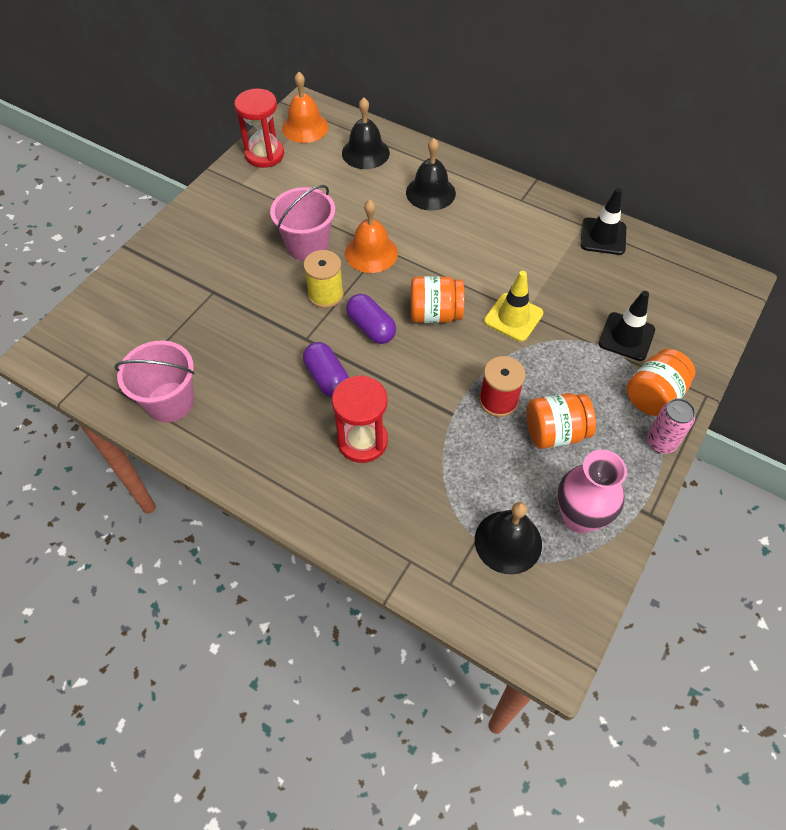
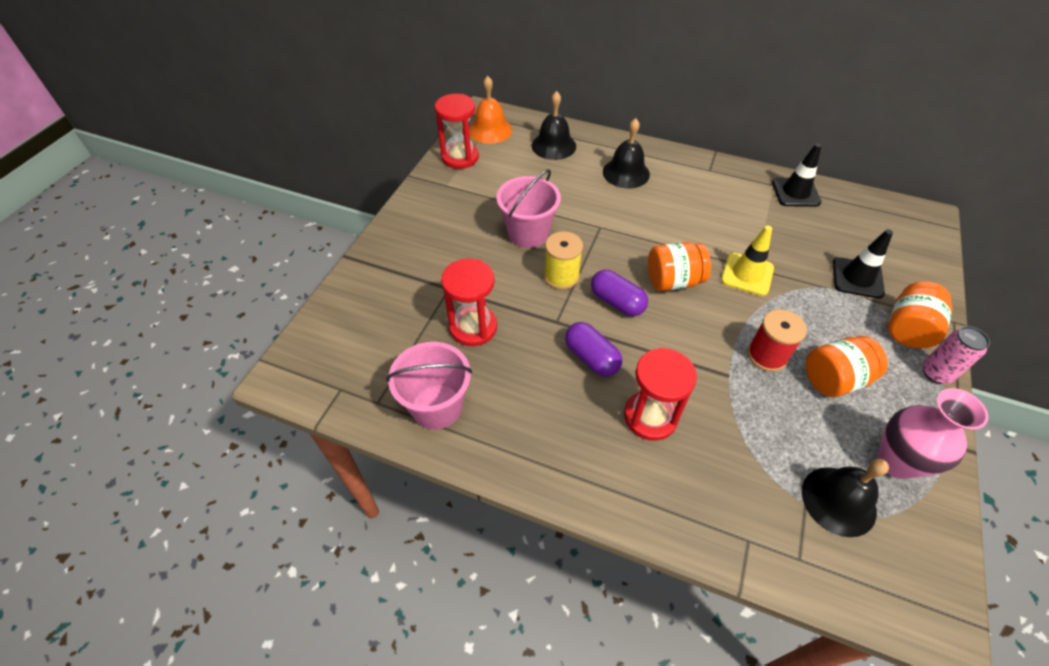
camera: 10 degrees left, 5 degrees down
orange bell [345,200,398,273] -> none
none -> red hourglass [441,259,497,346]

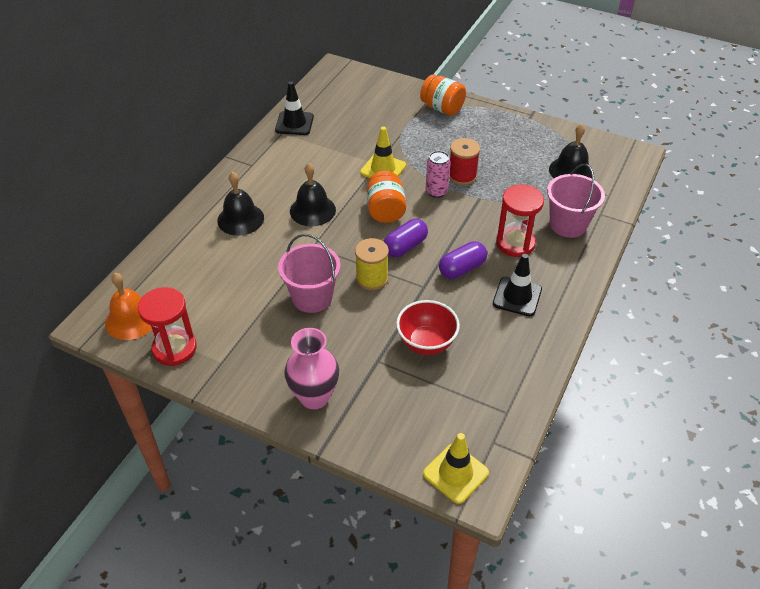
camera: 85 degrees left, 5 degrees down
pink bucket [386,342,472,430] -> pink bucket moved to [547,163,605,238]
red hourglass [441,259,497,346] -> red bowl [396,300,460,355]
black bell [532,91,576,160] -> black bell moved to [290,163,336,226]
orange jar [805,336,888,397] -> none
black traffic cone [832,229,893,299] -> black traffic cone moved to [493,254,542,316]
pink vase [878,388,988,479] -> pink vase moved to [284,328,339,409]
pink can [923,326,990,384] -> pink can moved to [426,151,451,198]
none -> yellow traffic cone [423,433,489,504]

